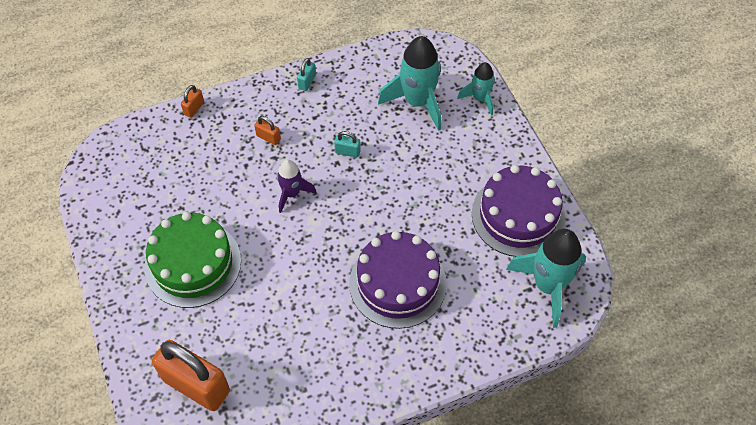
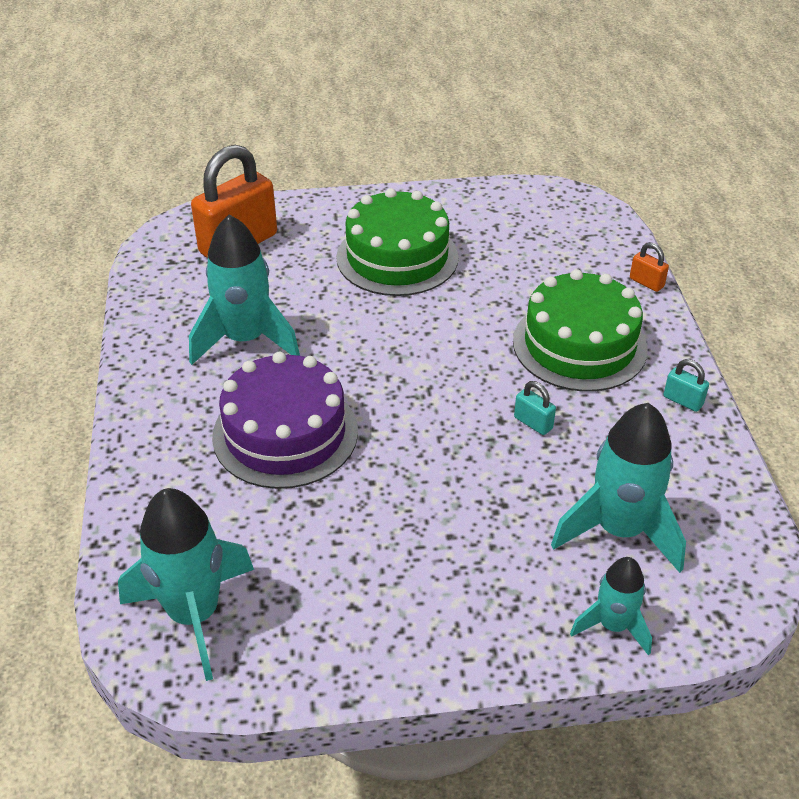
camera: 105 degrees right, 15 degrees down
orange padlock [254,116,281,145] -> green cake [513,269,648,392]
purple rocket [277,160,317,213] -> none
turquoise padlock [334,131,361,158] -> turquoise padlock turned 75 degrees counterclockwise [514,381,556,435]
purple cake [472,165,565,257] -> none
none -> turquoise rocket [189,214,300,365]

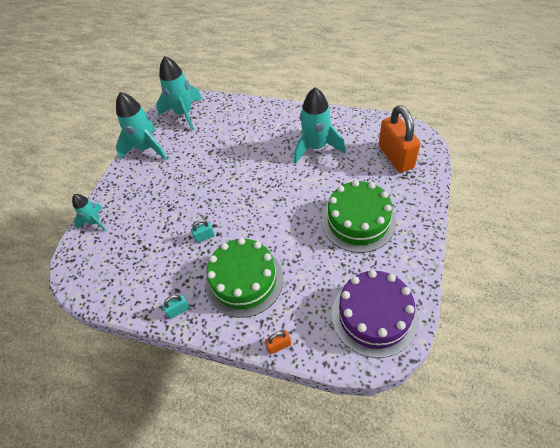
camera: 120 degrees right, 10 degrees up
purple cake [212,352,358,489] -> purple cake moved to [332,270,418,358]
turquoise rocket [551,403,686,573] -> turquoise rocket moved to [116,92,167,160]

